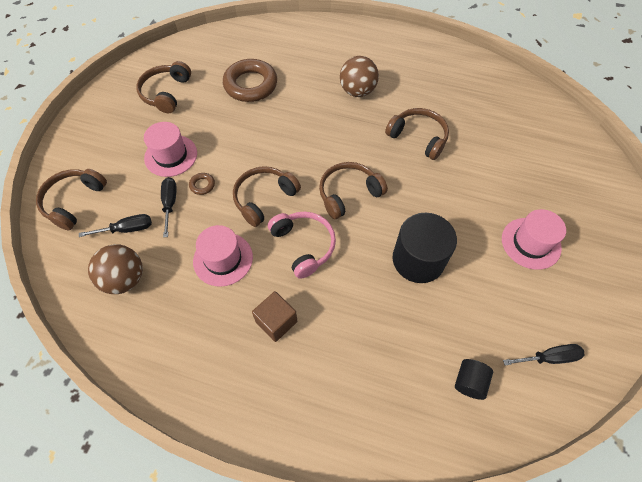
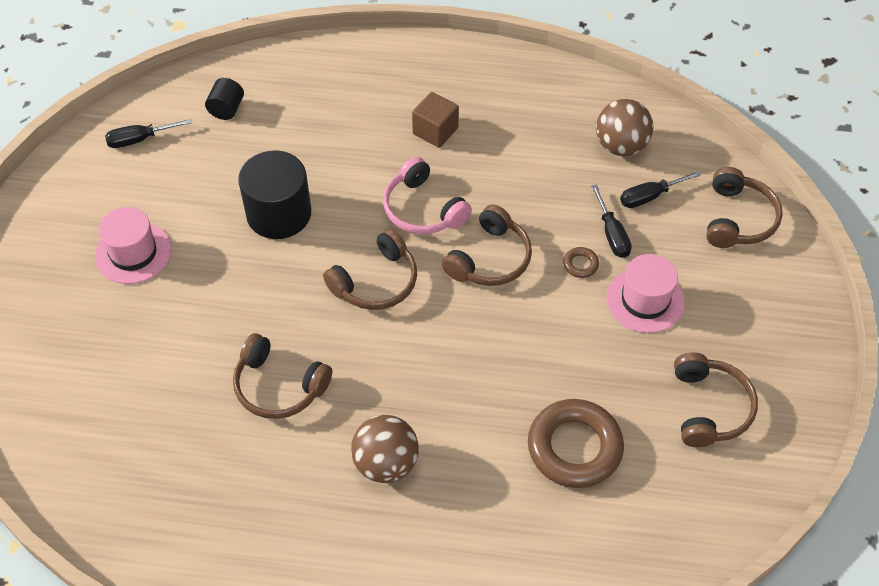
camera: 170 degrees right, 5 degrees down
pink hat [193,225,253,287] -> none

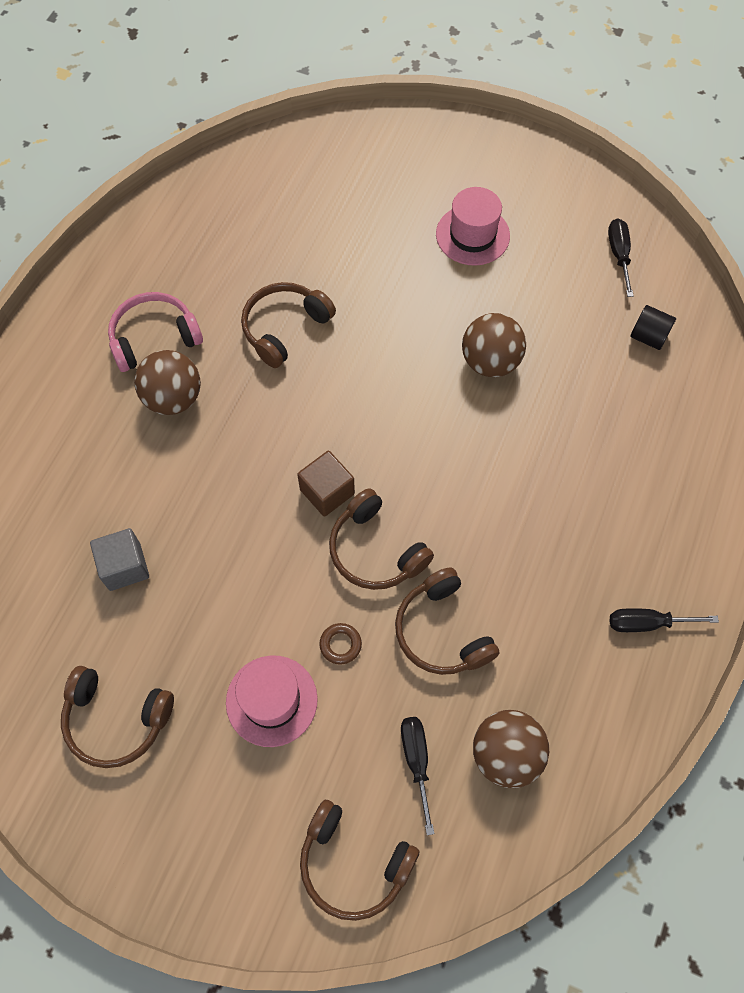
camera: 105 degrees right, 10 degrees up
black cylinder [238,150,311,239] -> brown ball [462,313,526,377]
brown headphones [323,228,417,310] -> brown headphones moved to [395,567,499,675]
pink headphones [383,157,472,234] -> pink headphones moved to [108,292,203,372]
brown cube [412,92,459,148] -> brown cube moved to [297,451,355,517]
brown ring [528,399,624,488] -> grey cube [90,528,149,591]
black screwdriver [591,184,632,258] -> black screwdriver moved to [610,608,719,632]

